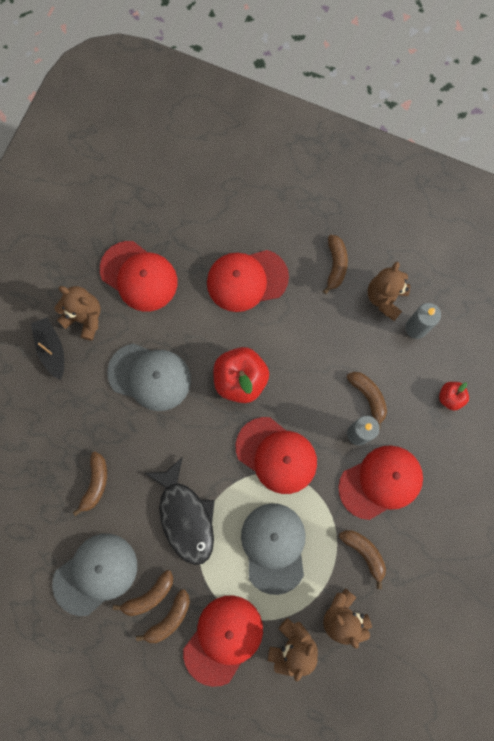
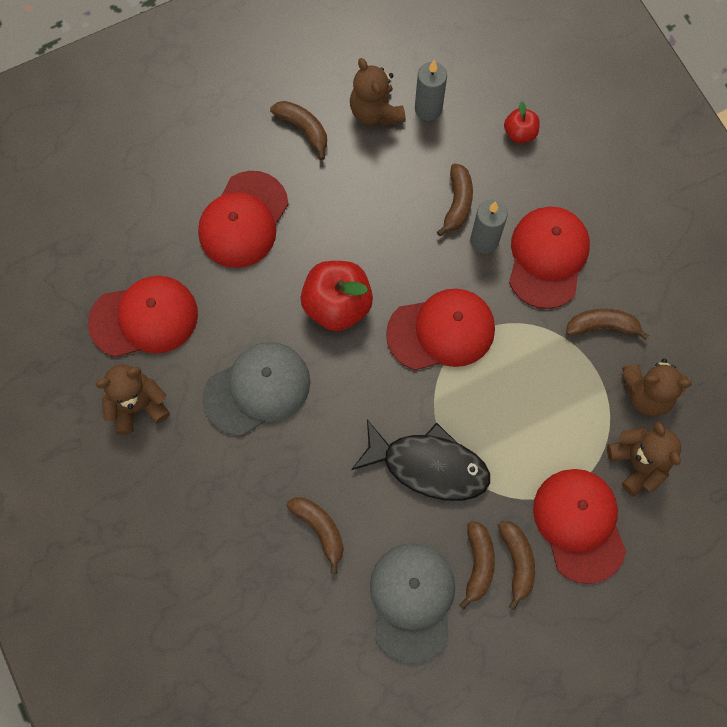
camera: 50 degrees left, 5 degrees down
black boat [31,317,64,380] -> none
grey cap [241,503,306,595] -> none
brown banana [347,372,387,430] -> brown banana turned 90 degrees clockwise [437,163,473,236]

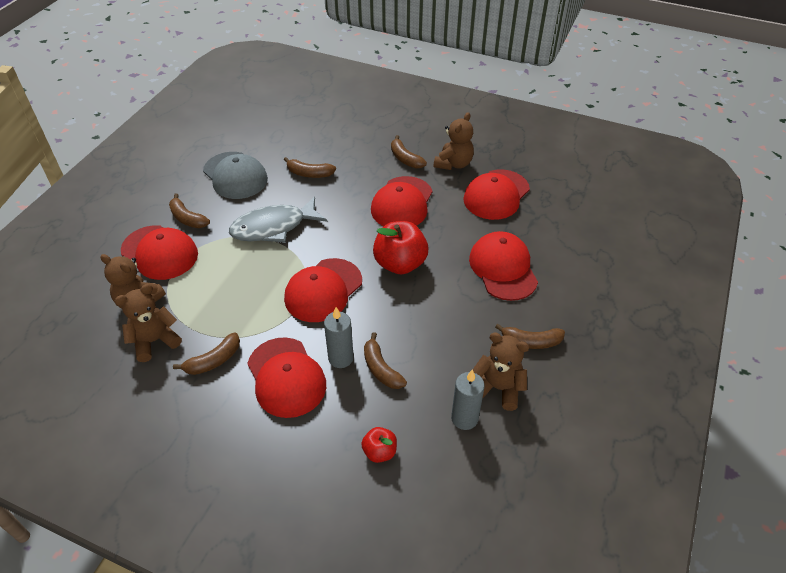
camera: 140 degrees right, 25 degrees down
grey cap [202,342,310,436] -> red cap [371,176,433,226]
black fish [351,419,490,501] -> grey fish [229,196,327,242]
brown banana [459,521,495,609] -> brown banana moved to [391,135,427,168]

